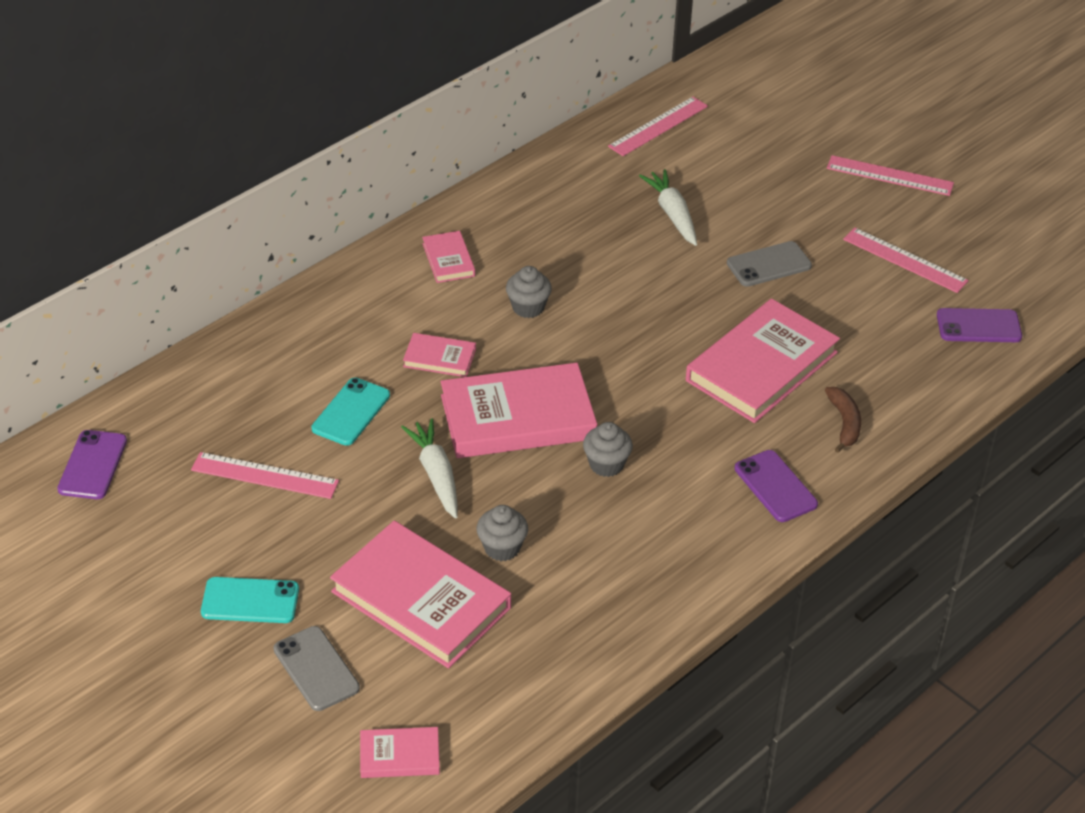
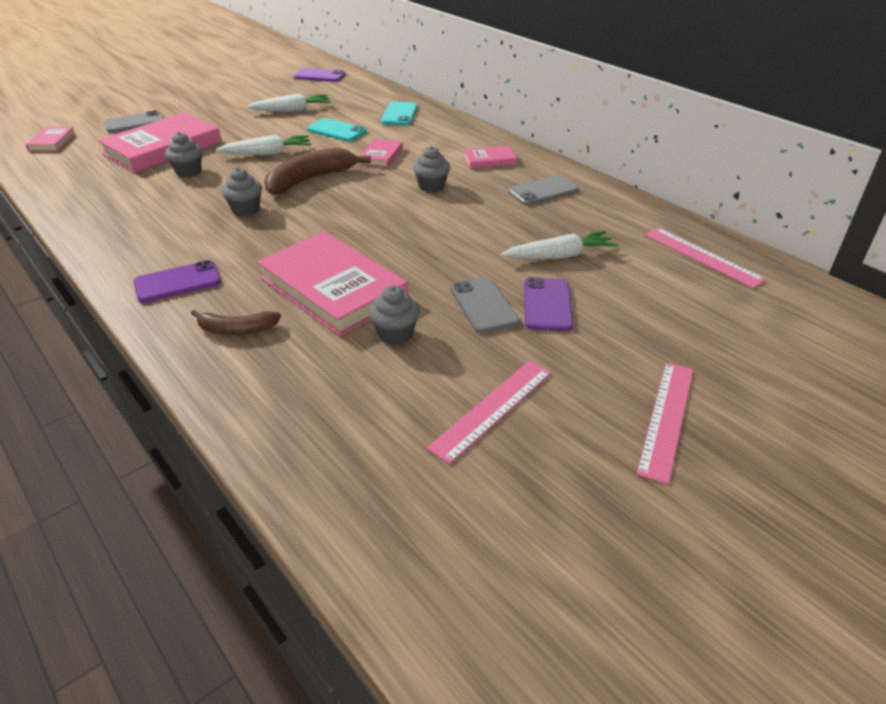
camera: 95 degrees right, 5 degrees down
pink ruler [191,452,339,499] -> white carrot [247,93,331,112]
turquoise phone [201,577,299,623] -> turquoise phone moved to [381,102,417,125]
pink book [441,363,597,458] -> brown banana [264,148,371,195]
purple phone [937,308,1022,342] -> purple phone moved to [524,277,573,331]
none -> grey cupcake [369,285,420,345]
none -> grey phone [508,175,579,205]

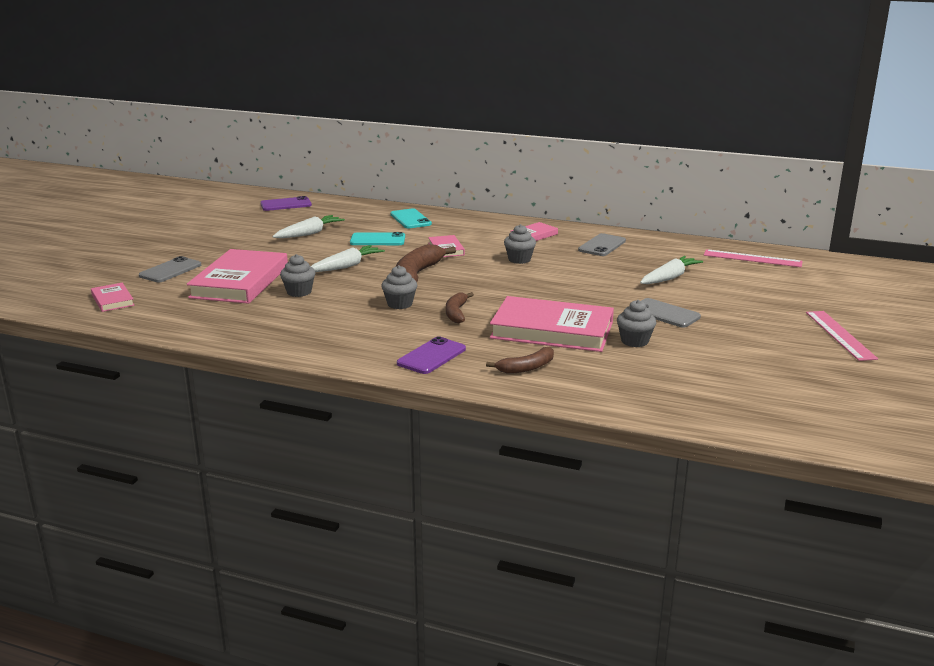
camera: 30 degrees left, 15 degrees down
pink ruler [426,361,552,464] -> none
purple phone [524,277,573,331] -> none
none -> brown banana [446,292,474,323]

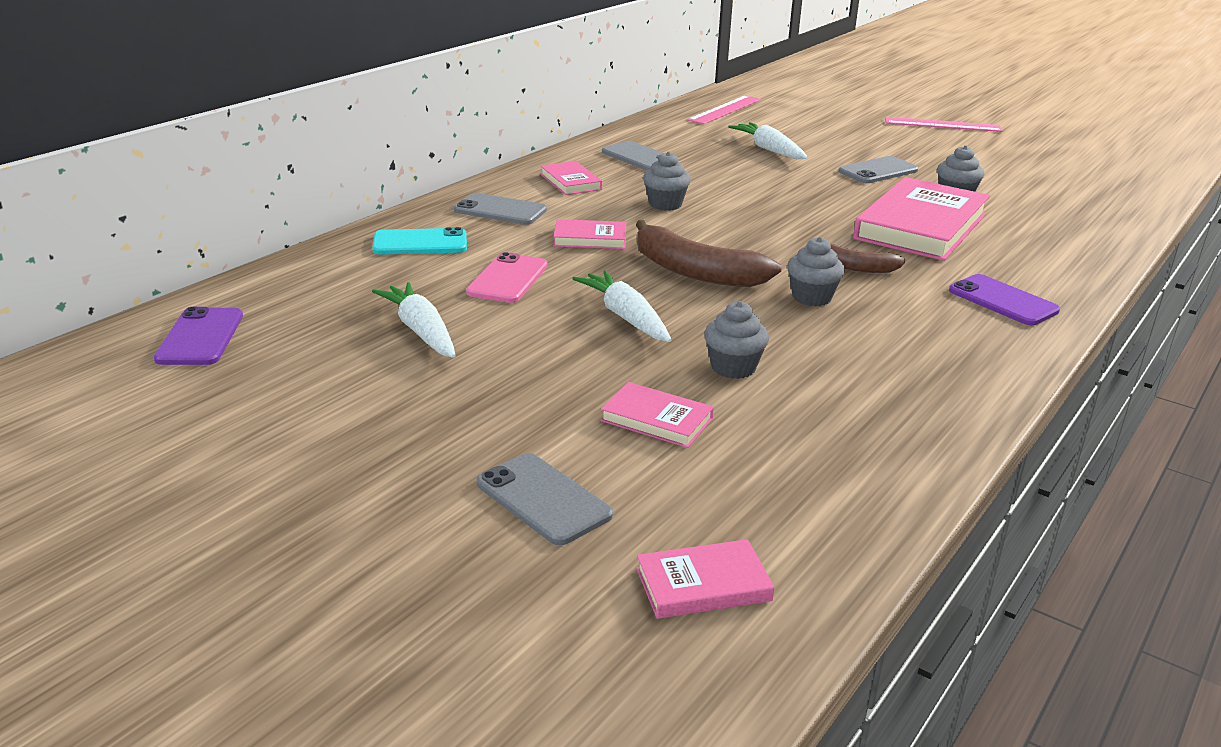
camera: 75 degrees left, 5 degrees up
pink book [187,249,288,304] -> pink book [600,382,714,448], size x0.47
turquoise phone [350,232,405,245] -> pink phone [466,252,548,303]
brown banana [486,347,554,374] -> none
none -> grey phone [454,193,547,225]

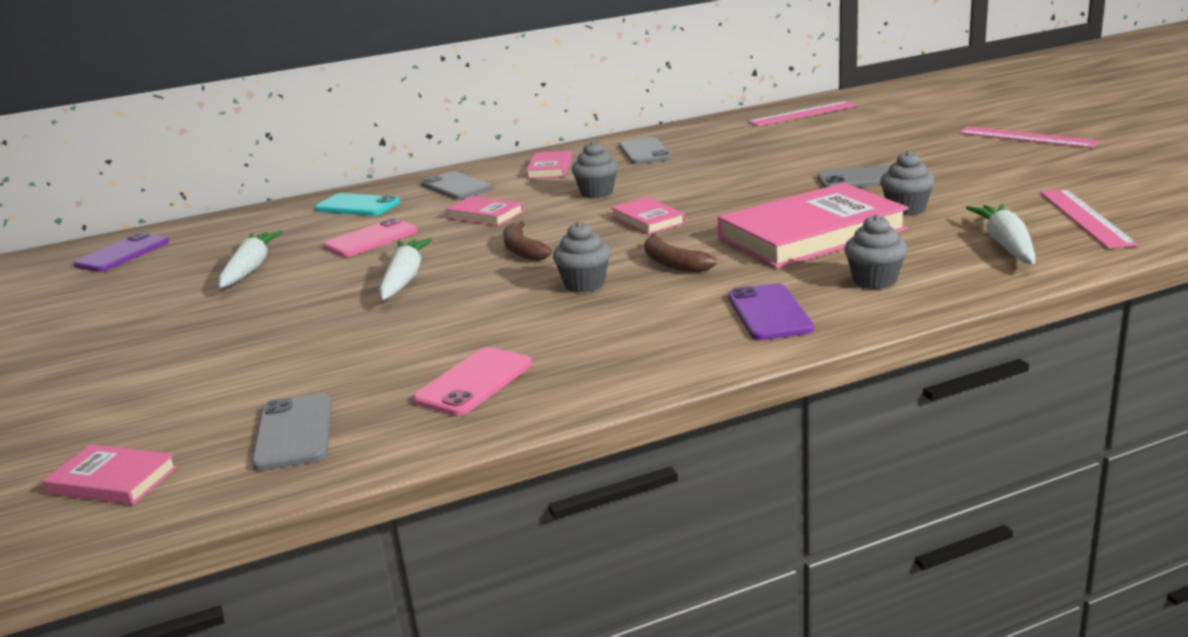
camera: 35 degrees right, 5 degrees down
grey phone [477,453,613,545] -> grey phone moved to [251,393,332,471]
pink book [600,382,714,448] -> pink book moved to [610,197,686,235]
brown banana [636,220,782,287] -> brown banana [503,221,552,261], size x0.58
grey cupcake [704,301,769,379] -> grey cupcake moved to [844,214,908,289]
white carrot [728,122,808,159] -> white carrot moved to [966,204,1035,264]
none -> pink phone [413,347,532,416]
none -> pink ruler [1040,189,1138,249]

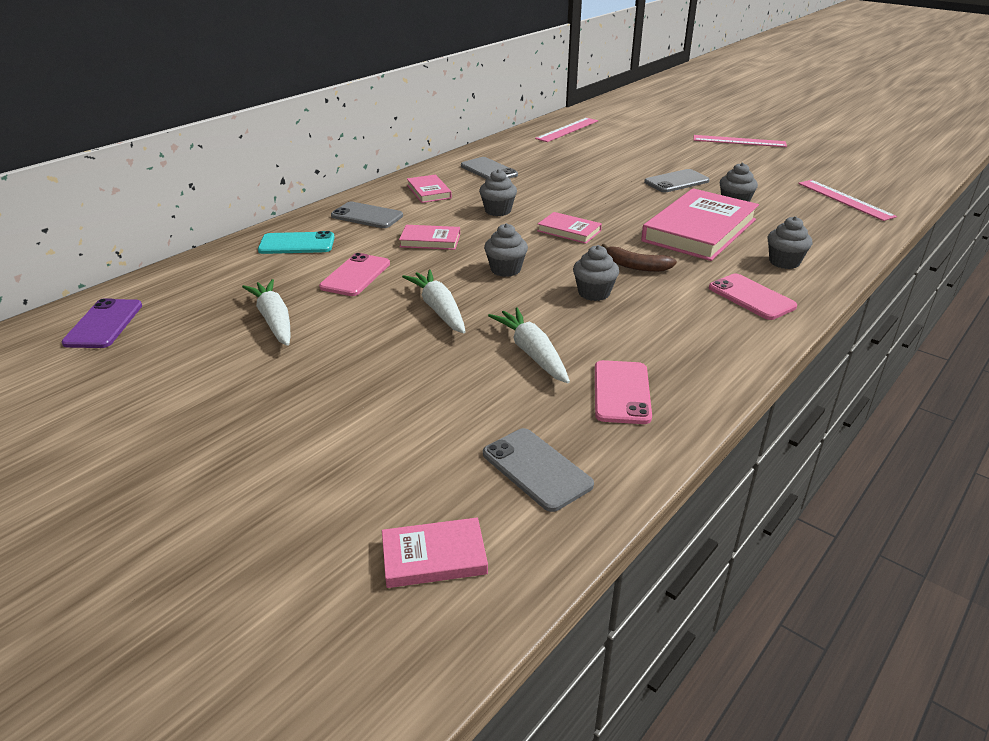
camera: 30 degrees left, 10 degrees up
brown banana [503,221,552,261] -> grey cupcake [484,223,528,277]
purple phone [728,283,814,340] -> pink phone [709,274,797,320]
white carrot [966,204,1035,264] -> white carrot moved to [488,307,570,383]

